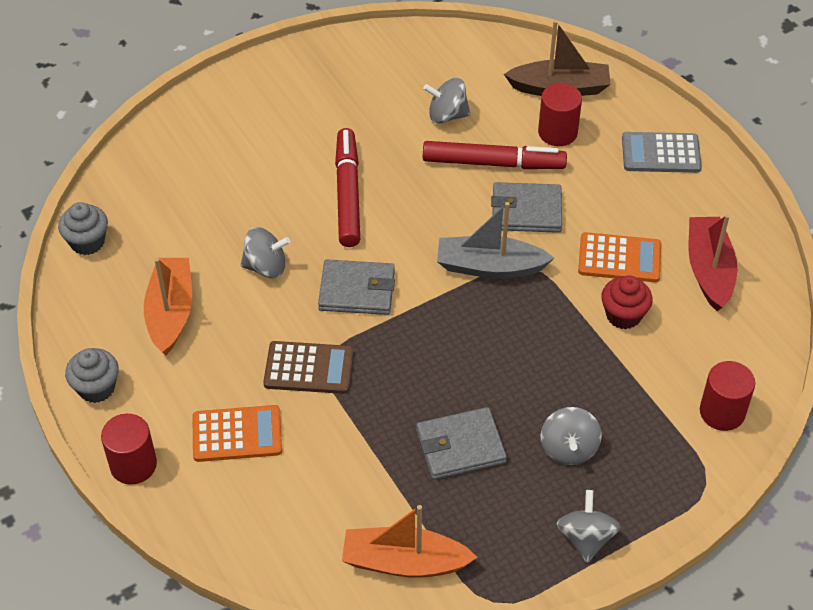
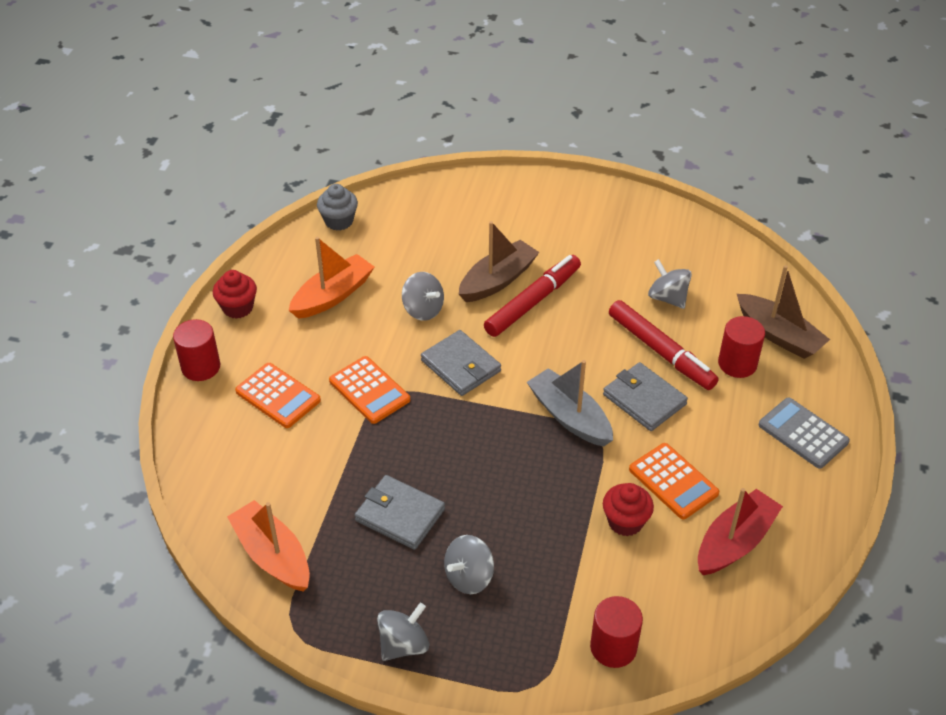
camera: 45 degrees right, 5 degrees down
grey cupcake [65,348,119,403] -> red cupcake [213,270,257,319]
brown calculator [263,341,354,394] -> orange calculator [329,356,410,424]
none -> brown boat [459,221,539,302]

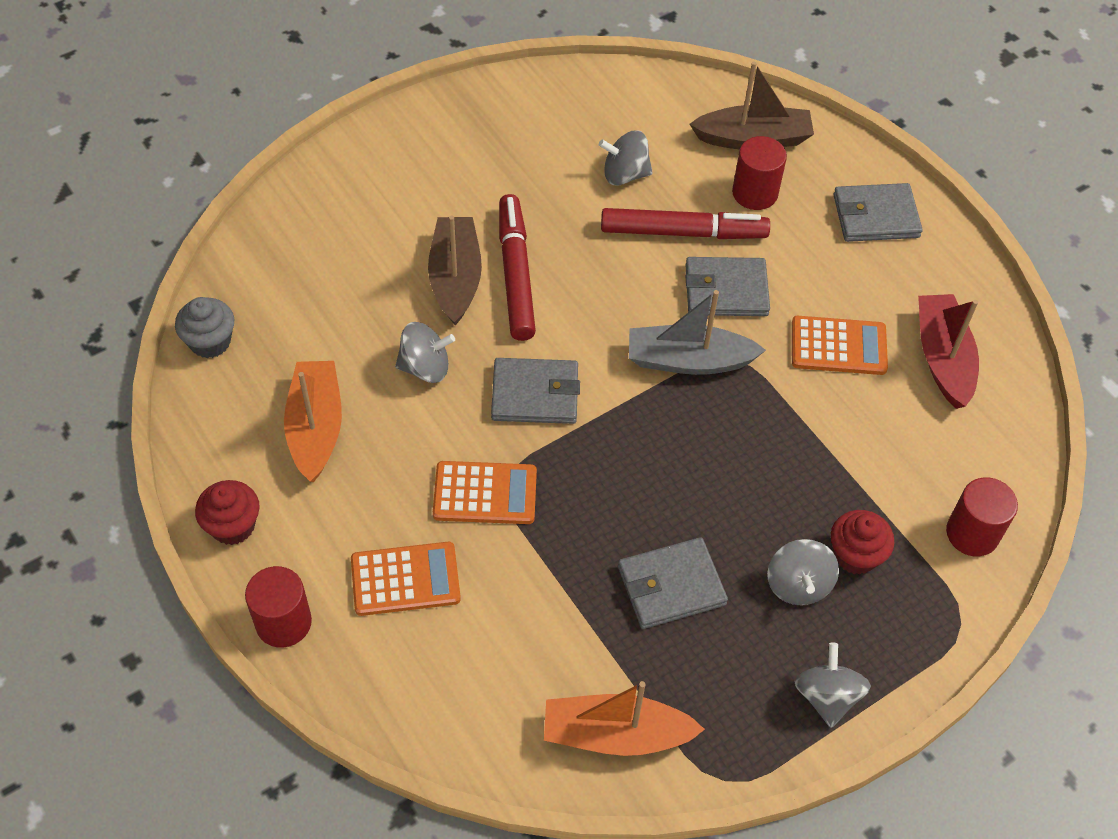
camera: 50 degrees left, 10 degrees up
red cupcake [603,483,654,536] -> red cupcake moved to [831,510,894,575]
grey calculator [759,397,850,469] -> grey wallet [833,183,923,242]

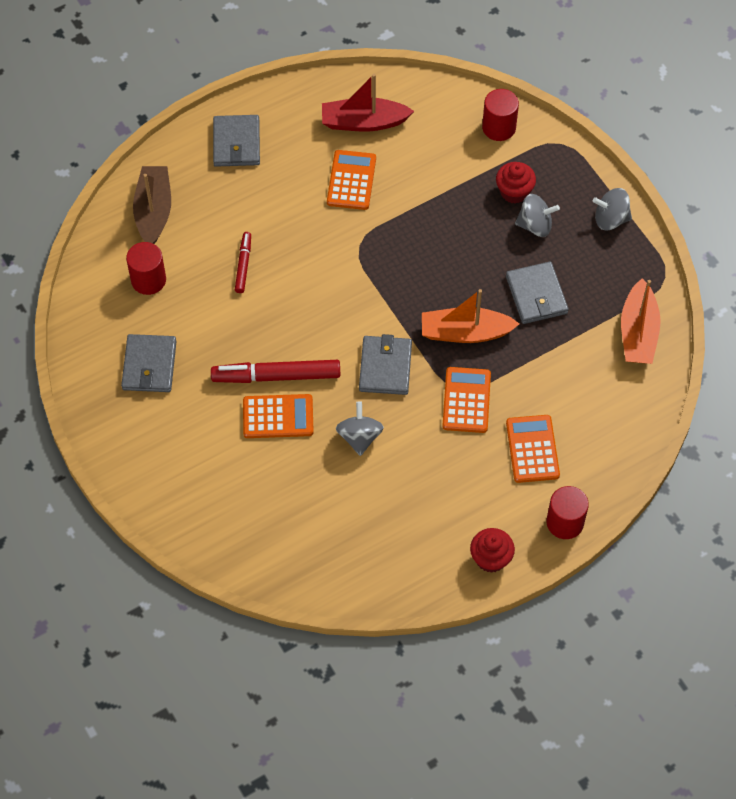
camera: 85 degrees left, 5 degrees up
grey cupcake [175,297,234,358] -> none
orange boat [284,361,342,482] -> orange boat moved to [422,289,519,343]
brown boat [428,216,482,326] -> orange calculator [243,394,314,438]
grey spinning top [599,131,653,185] -> none
red marker [601,208,770,239] -> red marker [235,232,251,293], size x0.54
grey boat [629,290,766,375] -> none
grey wallet [685,257,770,316] -> grey wallet moved to [121,334,177,392]
red cylinder [732,136,787,210] -> red cylinder moved to [126,242,166,295]

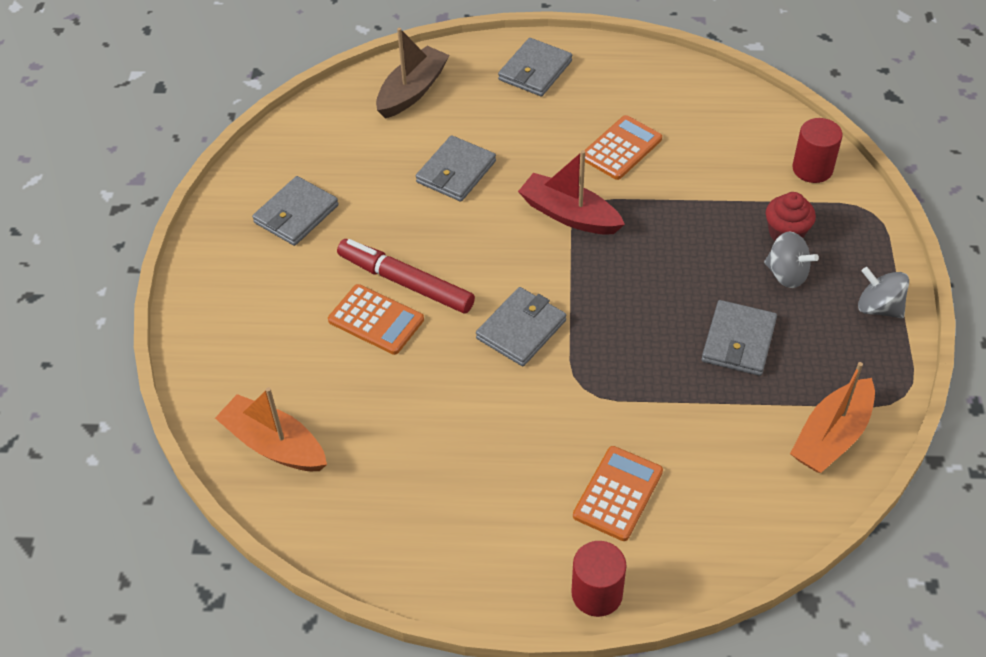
camera: 35 degrees right, 10 degrees down
red cylinder [126,242,166,295] -> none
red marker [235,232,251,293] -> grey wallet [416,135,496,202]
red boat [322,74,414,132] -> red boat moved to [518,150,625,235]
grey spinning top [336,401,384,456] -> none
orange boat [422,289,519,343] -> orange boat moved to [215,387,327,471]
orange calculator [442,367,491,433] -> none
red cupcake [470,528,515,573] -> none

